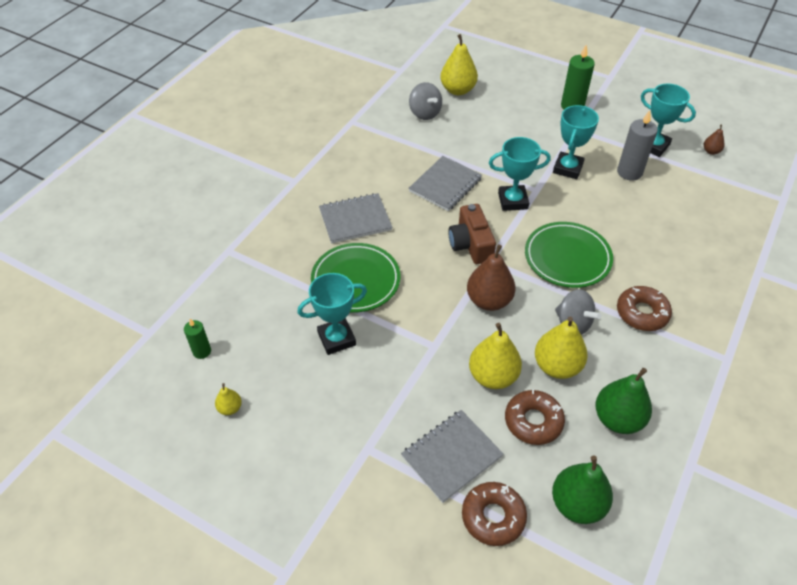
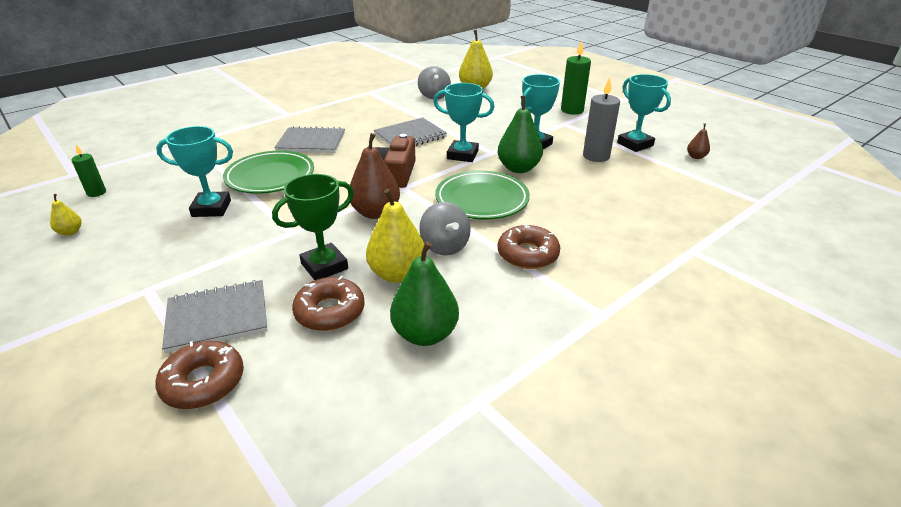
camera: 20 degrees right, 15 degrees down
yellow pear [469,323,522,389] -> green trophy [272,174,354,280]
green pear [552,456,613,524] -> green pear moved to [498,96,543,173]

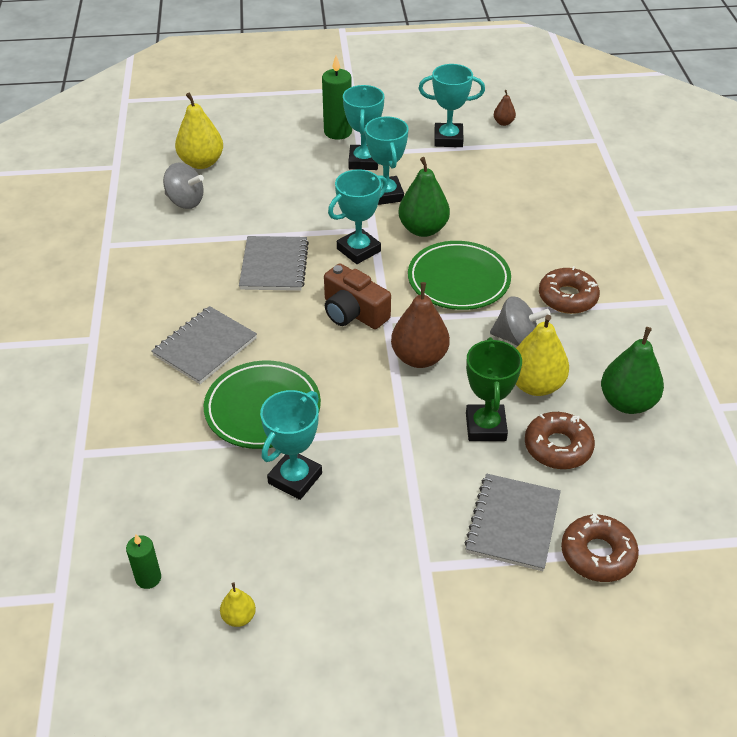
camera: 55 degrees left, 10 degrees up
grey candle [583,77,620,162] -> none
none -> turquoise trophy [343,85,384,170]

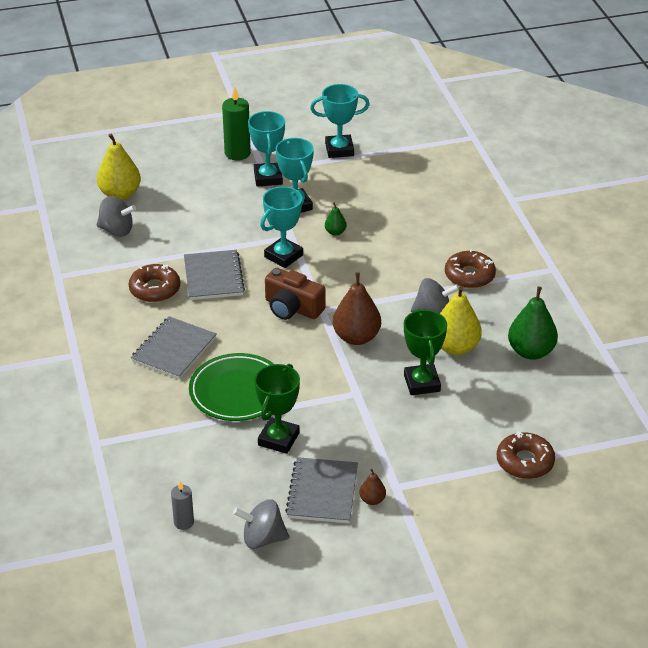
camera: 10 degrees left, 5 degrees down
green candle [126,534,161,589] -> grey candle [171,481,194,530]
yellow pear [220,582,256,627] -> grey spinning top [233,499,289,549]
turquoise trophy [260,390,322,500] -> green trophy [254,364,300,454]
green pear [398,157,450,237] -> green pear [325,203,347,236], size x0.49
green plate [408,241,511,310] -> none
grey notebook [464,474,561,571] -> grey notebook moved to [285,457,358,523]
brown pear [494,90,516,126] -> brown pear moved to [360,468,386,505]
brown donut [525,412,595,469] -> brown donut moved to [129,264,180,302]

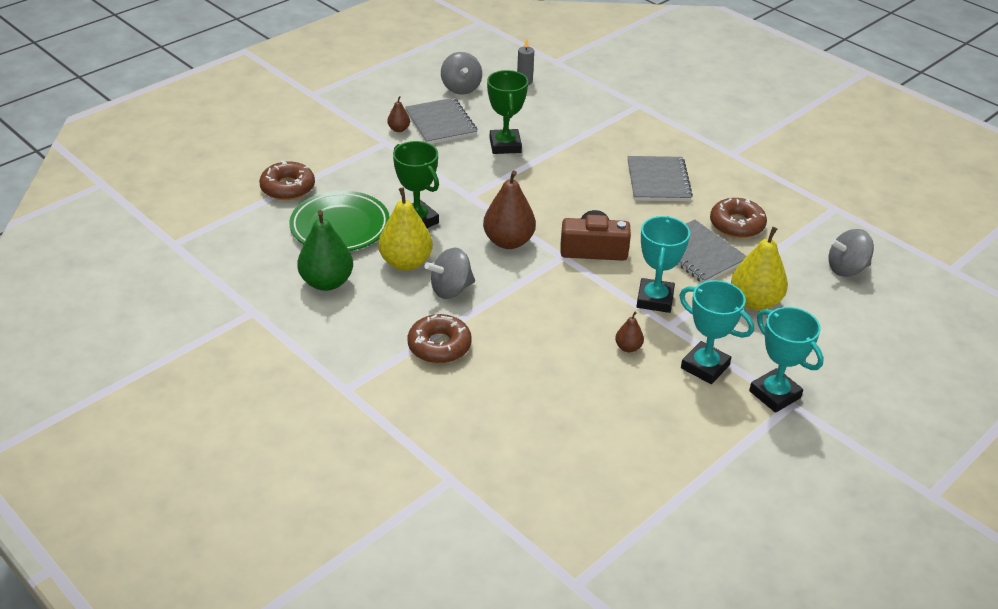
camera: 150 degrees right, 0 degrees up
yellow pear [97,133,141,200] -> yellow pear moved to [731,227,788,310]
green plate [189,353,274,421] -> green plate moved to [289,191,390,251]
green candle [222,87,251,160] -> none
grey spinning top [233,499,289,549] -> grey spinning top turned 105 degrees clockwise [441,52,482,95]
turquoise trophy [310,84,370,158] -> none
green pear [325,203,347,236] -> brown pear [615,312,644,352]

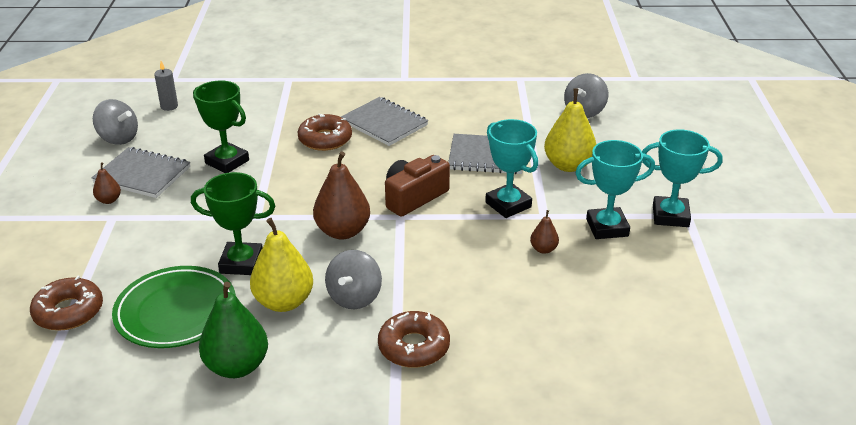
camera: 45 degrees left, 5 degrees down
brown donut [710,198,767,238] -> brown donut moved to [297,113,352,151]

